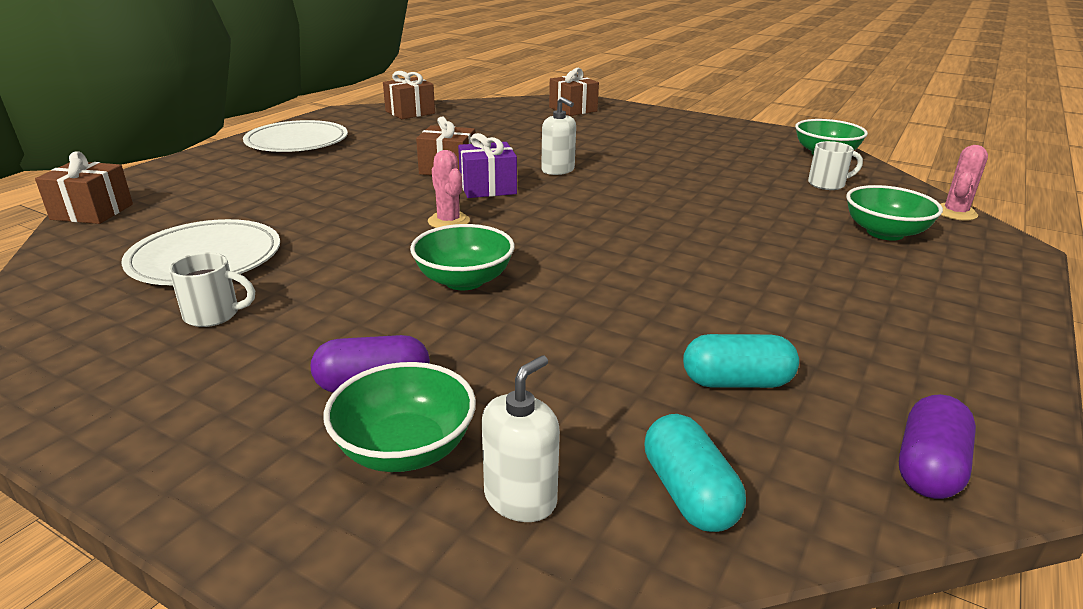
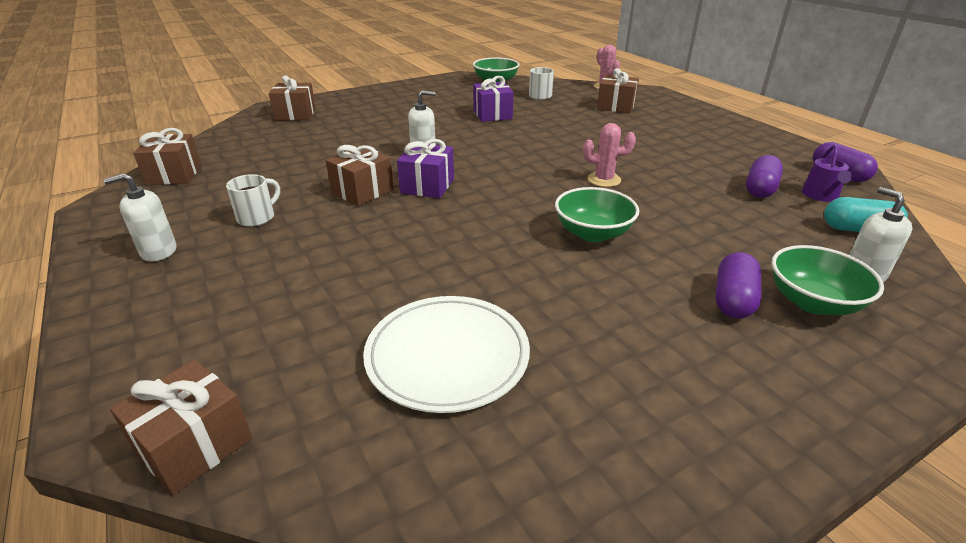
camera: 60 degrees left, 5 degrees up
white mug [169,252,255,327] -> white mug moved to [226,174,280,227]
white plate [243,120,348,152] -> white soap dispenser [103,173,177,261]
pink cactus [428,150,470,228] -> pink cactus moved to [583,123,636,187]
turquoise capsule [683,334,799,388] -> purple capsule [746,155,783,198]
green bowl [846,185,943,241] -> brown gift [597,68,639,114]
none -> purple gift [473,76,514,122]
none -> purple watering can [802,145,852,202]

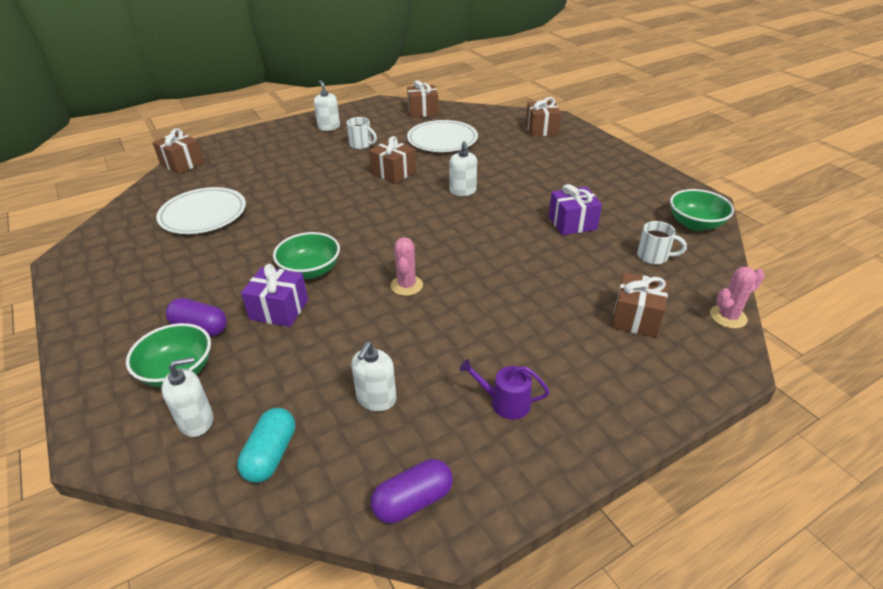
camera: 90 degrees right, 5 degrees up
purple gift [397,139,454,198] -> purple gift moved to [241,264,308,327]
purple capsule [746,155,783,198] -> white soap dispenser [351,342,396,411]
purple watering can [802,145,852,202] -> purple watering can moved to [460,359,550,420]
none -> white plate [407,120,478,152]

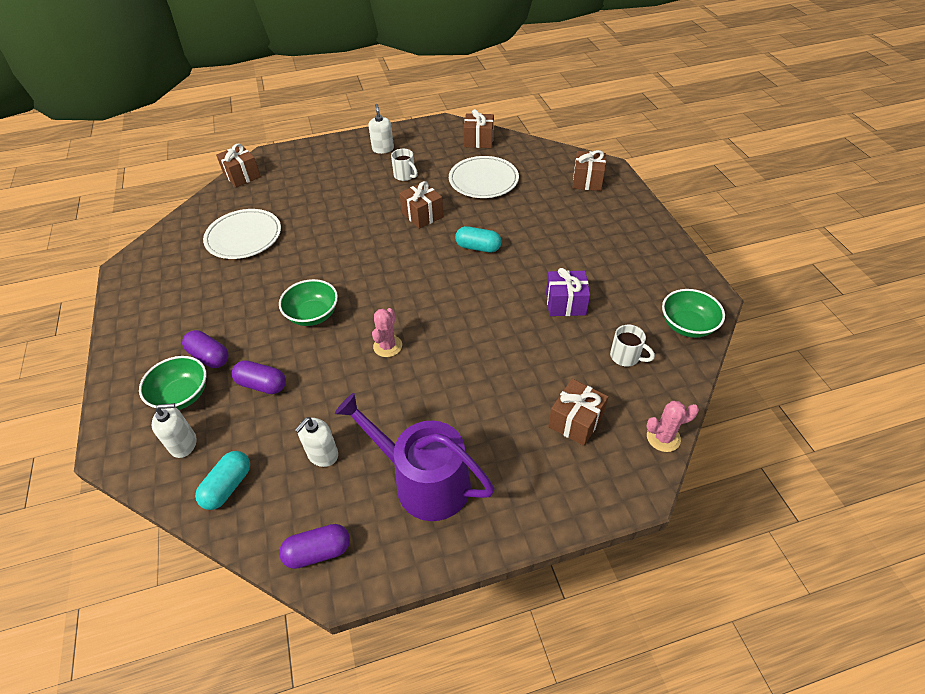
camera: 15 degrees right, 10 degrees up
purple gift [241,264,308,327] -> none
white soap dispenser [449,141,477,196] -> turquoise capsule [455,226,501,253]
purple watering can [460,359,550,420] -> purple watering can [335,393,495,521], size x2.20
none -> purple capsule [232,360,286,394]

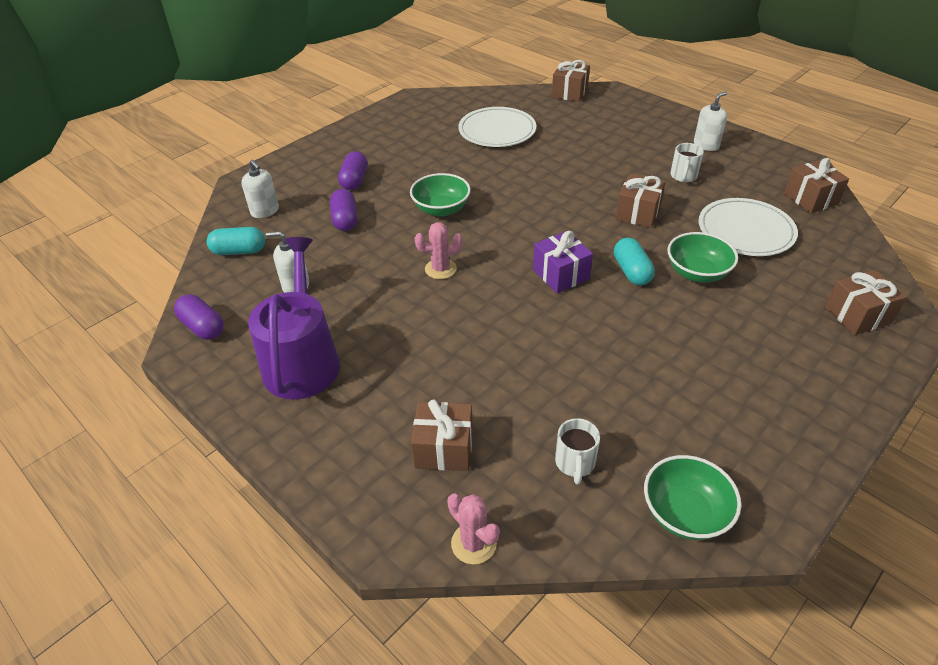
camera: 60 degrees right, 5 degrees down
green bowl [139,356,207,410] -> green bowl moved to [668,232,738,283]
purple gift [546,268,590,316] -> purple gift moved to [533,231,593,293]

